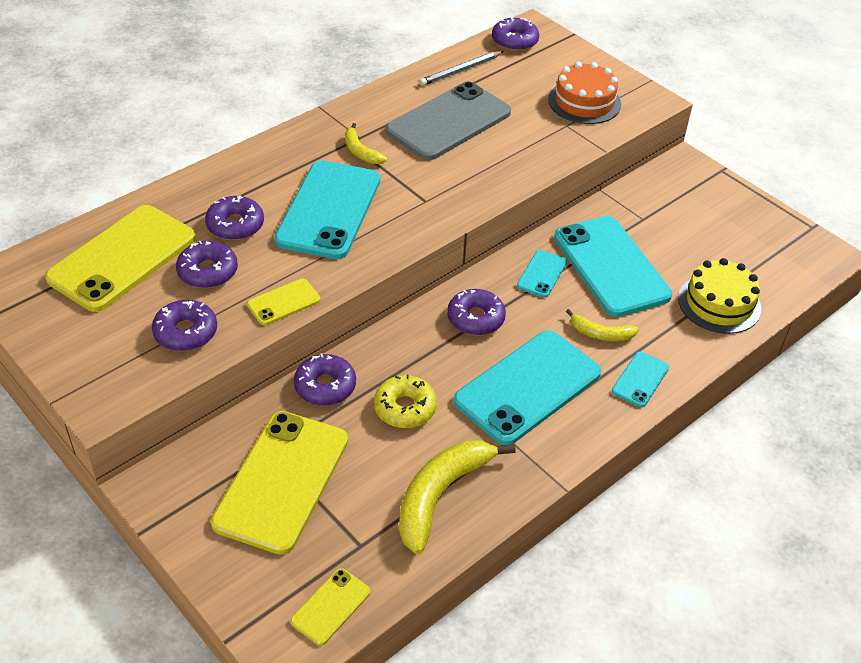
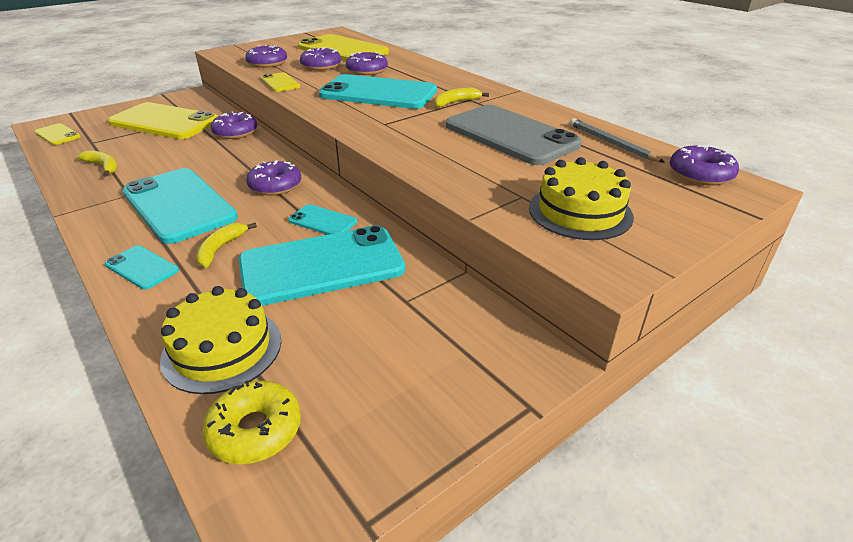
camera: 95 degrees right, 10 degrees down
yellow donut [374,375,437,428] -> yellow donut moved to [202,380,301,464]
yellow banana [399,440,516,554] -> yellow banana [77,150,118,177], size x0.52
orange cake [548,62,621,124] -> yellow cake [529,157,634,240]

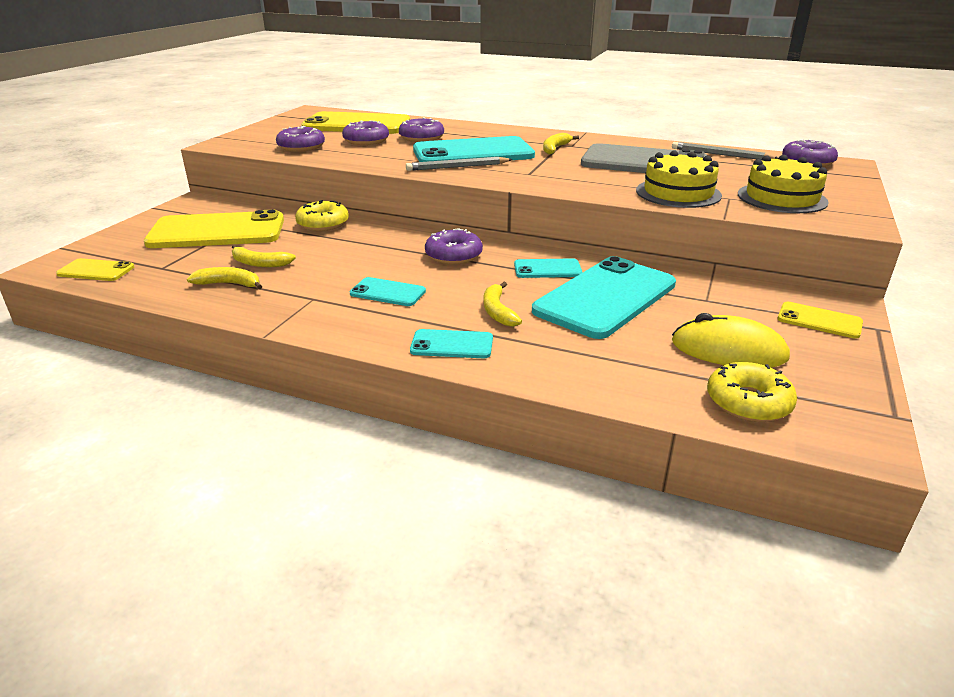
camera: 30 degrees left, 5 degrees down
turquoise phone [122,168,238,244] -> turquoise phone [350,277,426,306], size x0.46
yellow cake [160,286,281,394] -> yellow cake moved to [636,150,722,208]
purple donut [211,111,257,139] -> yellow donut [295,200,349,231]
yellow phone [261,72,300,92] -> yellow phone moved to [777,302,863,339]
none -> yellow banana [232,245,296,267]
none -> grey pencil [406,157,513,171]
none -> yellow mouse [672,313,790,368]

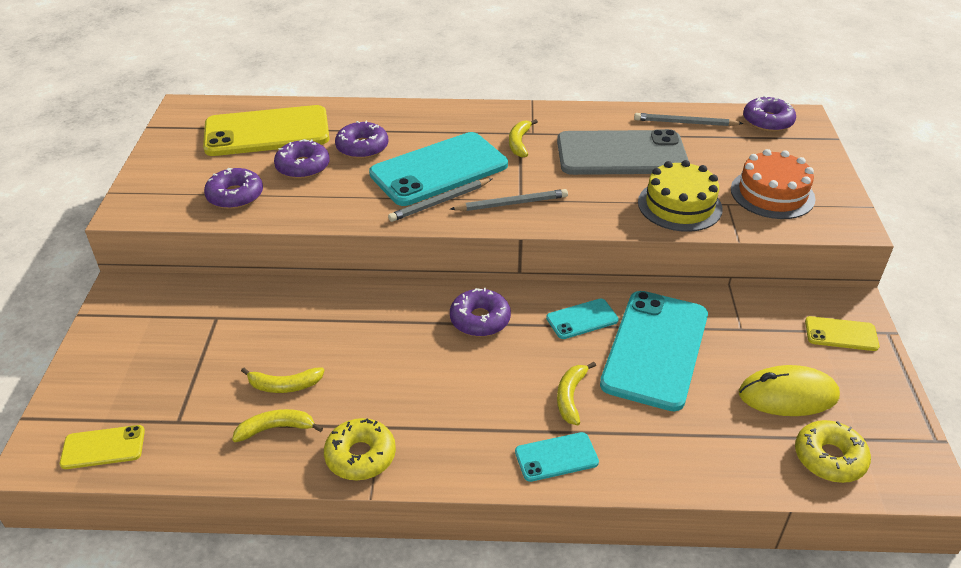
camera: 20 degrees left, 10 degrees up
yellow phone [144,210,284,248] -> none
yellow donut [295,200,349,231] -> yellow donut moved to [324,418,396,480]
turquoise phone [350,277,426,306] -> none
yellow banana [484,282,522,327] -> yellow banana turned 45 degrees clockwise [557,362,596,425]
yellow cake [738,155,829,213] -> orange cake [731,149,815,219]
none -> grey pencil [450,189,568,211]

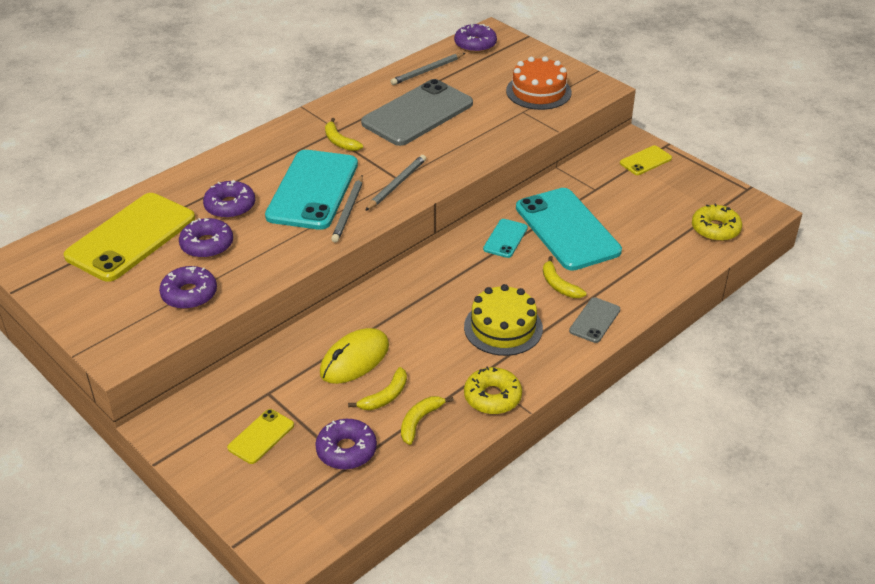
camera: 45 degrees left, 0 degrees up
yellow phone [60,425,145,469] -> yellow phone moved to [227,409,294,464]
purple donut [450,288,511,337] -> purple donut moved to [315,419,377,470]
turquoise phone [515,432,599,482] -> grey phone [569,297,620,343]
yellow cake [638,160,723,232] -> yellow cake moved to [464,284,543,356]
yellow mouse [739,365,840,416] -> yellow mouse moved to [320,328,389,384]

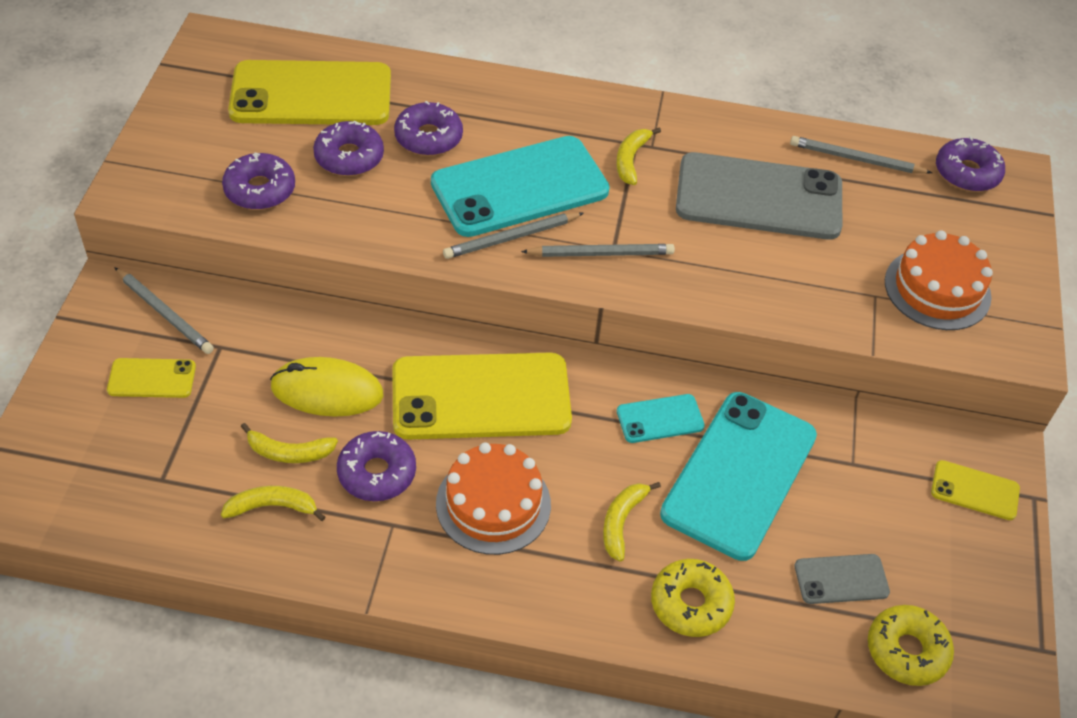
camera: 50 degrees right, 10 degrees up
purple donut [315,419,377,470] -> purple donut moved to [337,431,416,501]
yellow cake [464,284,543,356] -> orange cake [436,442,551,555]
yellow donut [464,366,522,414] -> yellow donut moved to [651,559,735,637]
grey phone [569,297,620,343] -> grey phone moved to [795,554,890,604]
none -> grey pencil [114,267,214,354]
none -> yellow phone [392,352,572,440]

